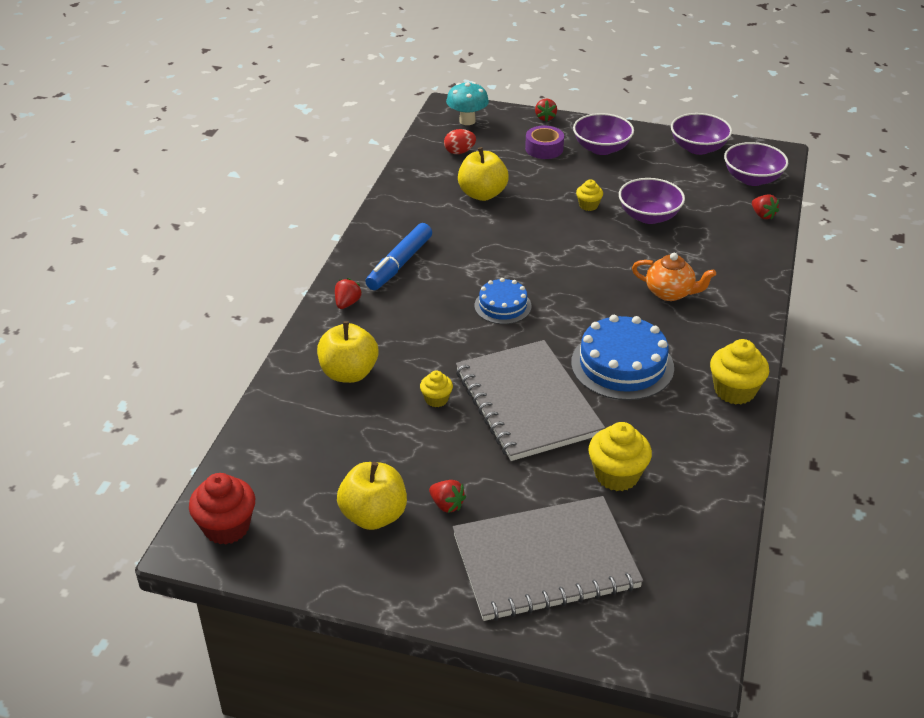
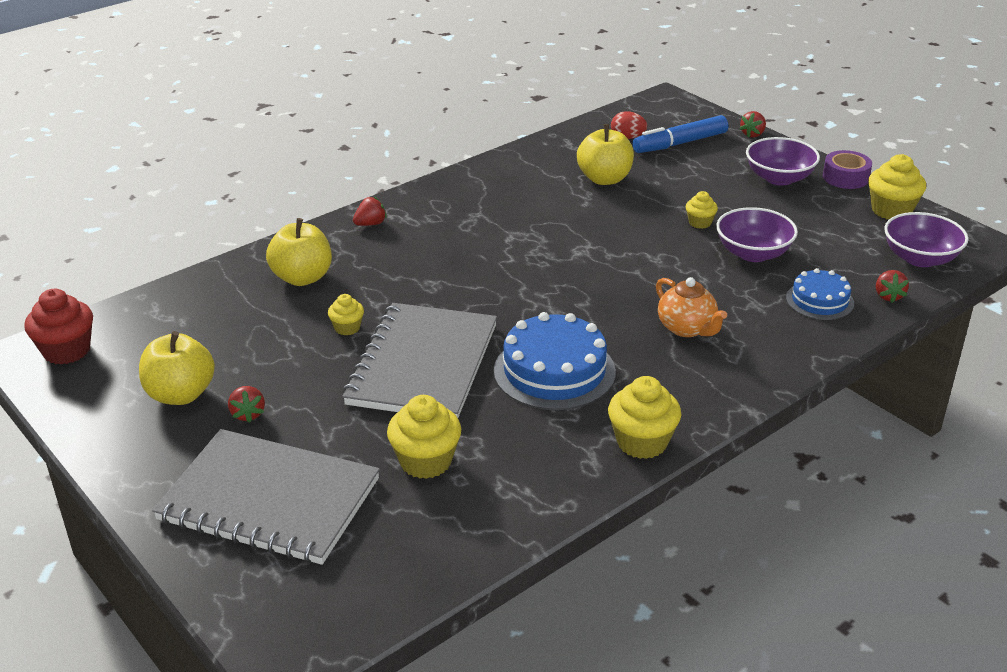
camera: 35 degrees right, 5 degrees down
blue marker [365,223,432,290] -> blue marker moved to [632,115,728,153]
turquoise mushroom [446,82,489,125] -> none
blue cake [475,278,532,324] -> blue cake moved to [786,268,854,320]
purple tape [525,126,564,159] -> purple tape moved to [823,150,872,189]
purple bowl [671,113,732,155] -> yellow cupcake [868,154,926,219]

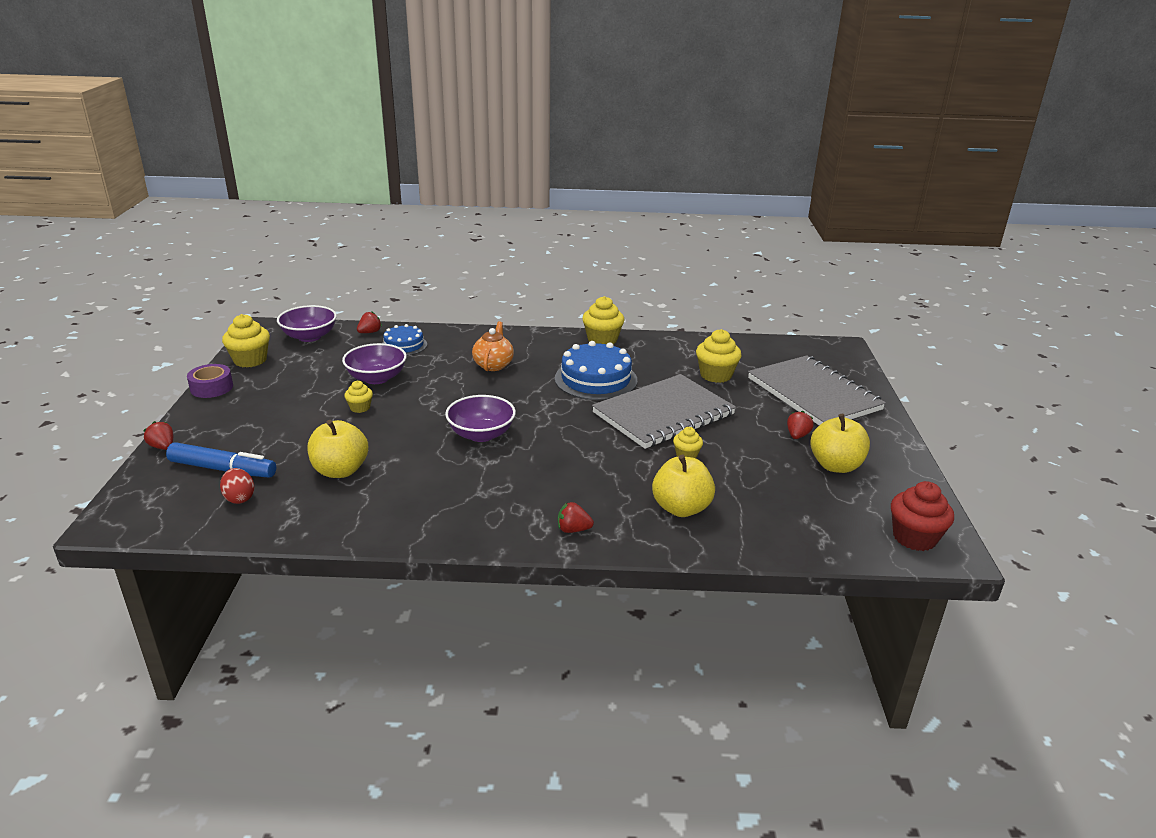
camera: 140 degrees left, 5 degrees down
red strawberry [739,111,766,138] -> red strawberry turned 120 degrees counterclockwise [143,421,173,450]
purple bowl [746,137,820,185] -> purple bowl moved to [445,395,516,442]

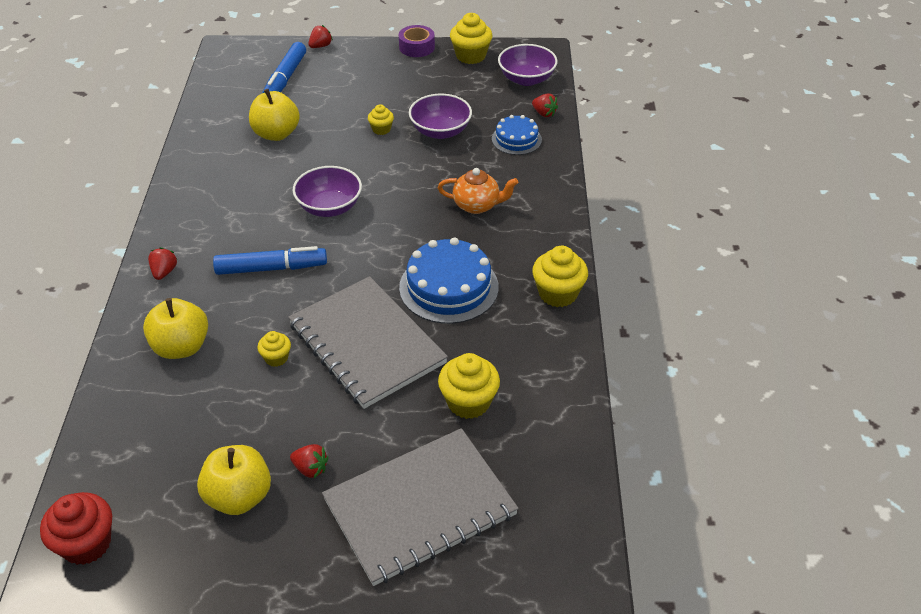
camera: 90 degrees right, 15 degrees up
red egg [220,468,254,504] -> none
none -> blue marker [213,246,327,275]

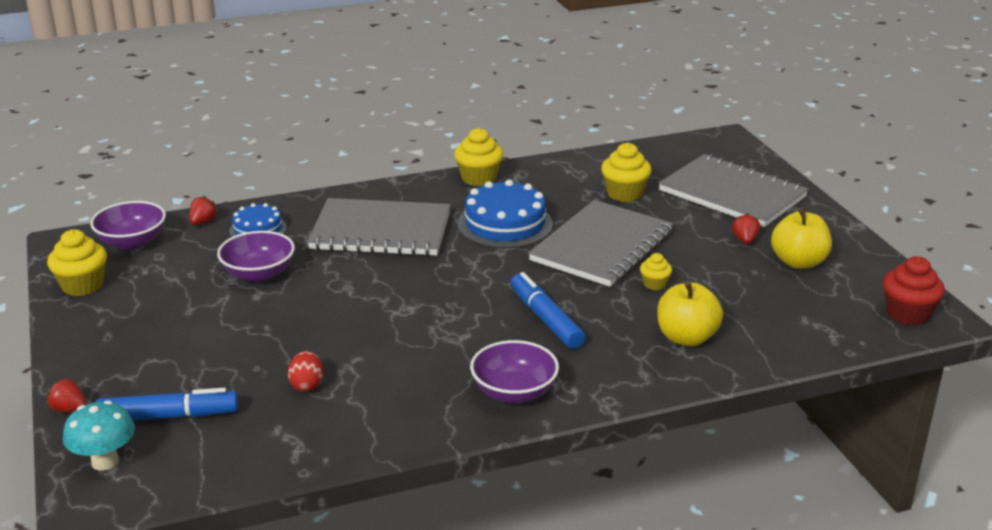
camera: 110 degrees left, 15 degrees down
red strawberry [148,247,177,280] -> none
yellow apple [249,89,300,141] -> red egg [288,351,323,392]
purple bowl [293,166,362,217] -> purple bowl moved to [470,340,559,403]
yellow cupcake [368,104,394,135] -> none
purple tape [399,25,435,57] -> none
orange teapot [438,168,518,214] -> grey notebook [307,198,450,256]
none -> turquoise mushroom [63,401,135,470]

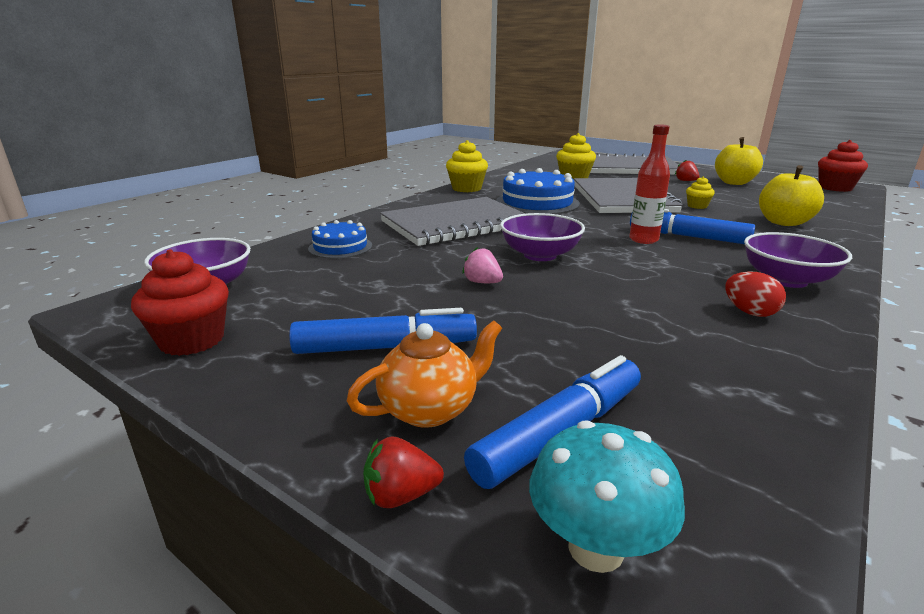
camera: 35 degrees left, 5 degrees down
yellow cupcake [47,229,107,296] -> red cupcake [131,249,229,356]
red strawberry [189,196,218,225] -> none
purple bowl [217,231,295,282] -> purple bowl moved to [500,213,585,261]
red egg [288,351,323,392] -> red egg moved to [725,271,786,317]
none -> blue marker [289,308,477,354]
none -> orange teapot [347,320,502,428]
none -> pink strawberry [462,247,503,283]
none -> red bottle [629,125,670,244]

